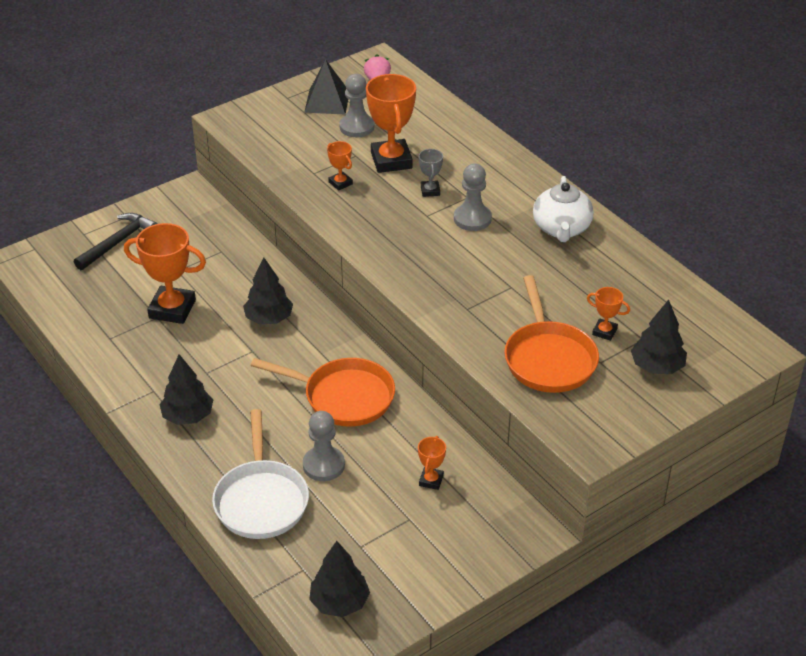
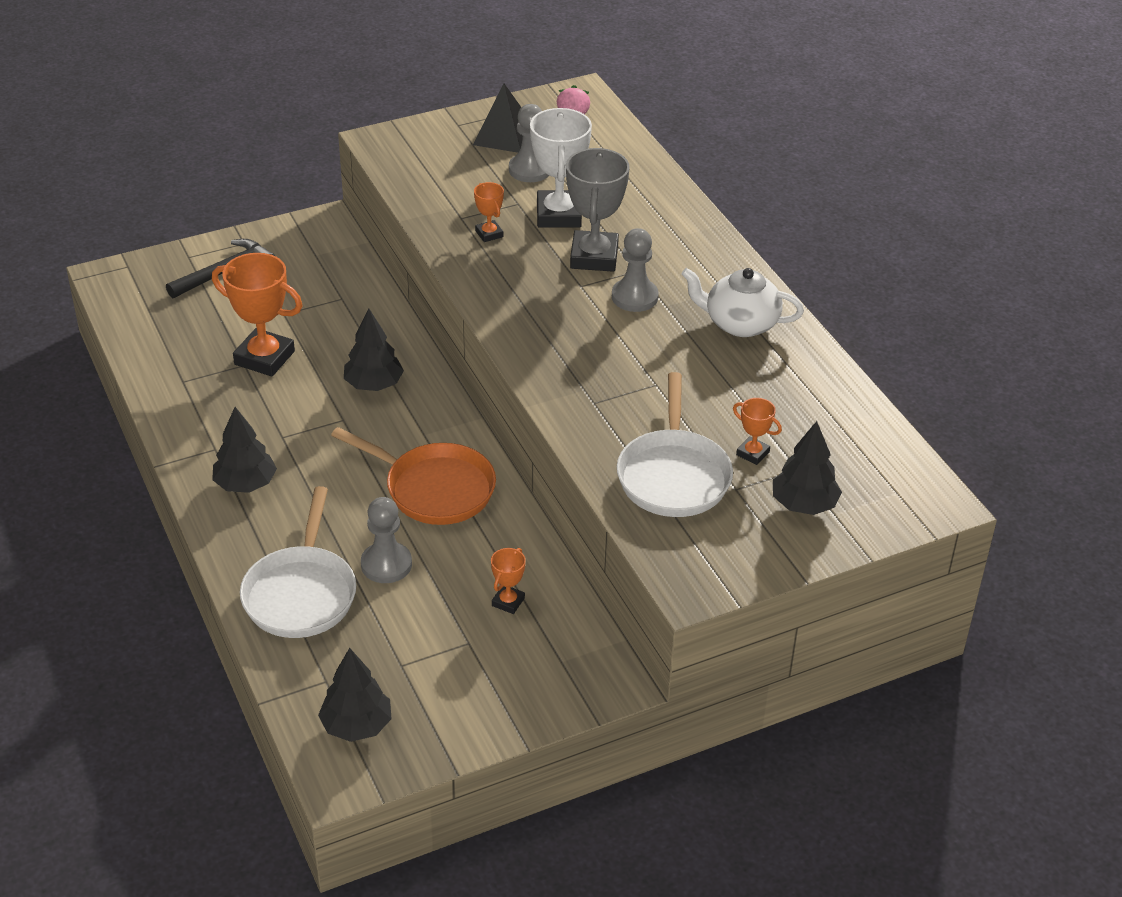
camera: 10 degrees right, 0 degrees up
orange trophy [366,74,416,173] -> white trophy [530,108,592,228]
grey trophy [419,149,443,197] -> grey trophy [566,148,630,272], size x2.05
orange pan [504,275,599,393] -> white pan [617,372,733,517]
white teapot [533,176,594,242] -> white teapot turned 90 degrees clockwise [681,268,804,337]

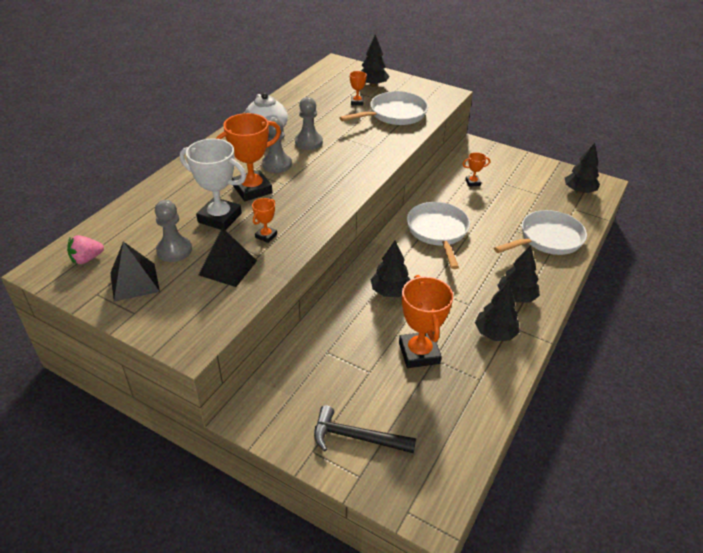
camera: 125 degrees left, 0 degrees up
orange pan [331,427,496,525] -> white pan [407,202,470,269]
grey pawn [361,497,412,583] -> grey pawn moved to [295,97,323,150]
white trophy [530,108,592,228] -> white trophy turned 60 degrees clockwise [180,138,246,230]
grey trophy [566,148,630,272] -> orange trophy [216,113,281,201]
none -> black pyramid [199,228,257,287]
none -> black tree [475,282,520,341]

